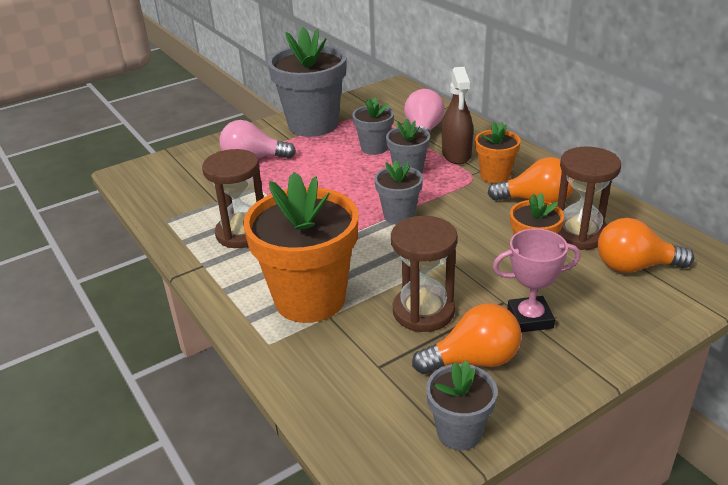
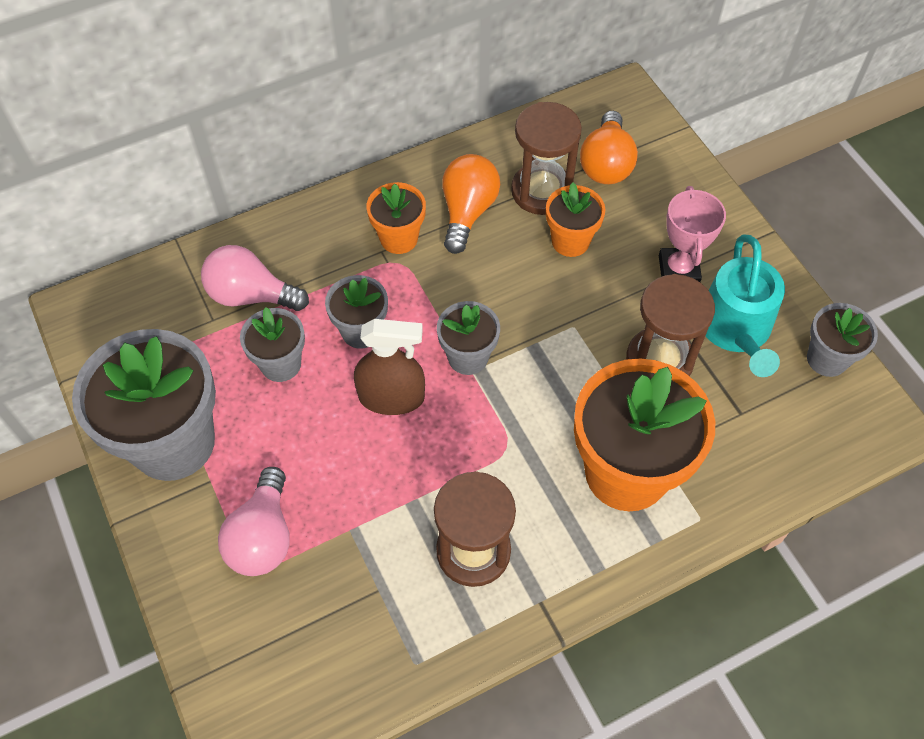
camera: 85 degrees left, 25 degrees up
orange light bulb [412,303,521,374] -> turquoise watering can [706,235,785,377]
brown spray bottle [442,67,473,164] -> brown spray bottle moved to [354,319,425,415]

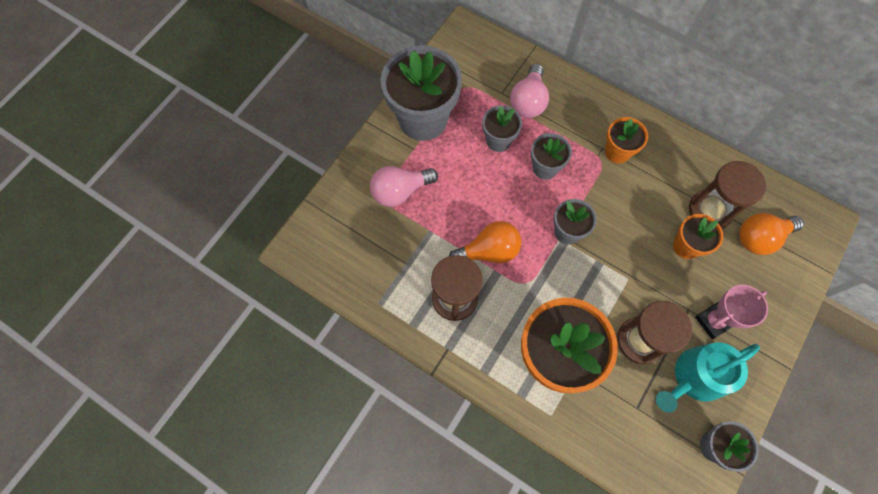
camera: 60 degrees right, 10 degrees up
pink light bulb [201,245,309,311] -> pink light bulb turned 150 degrees counterclockwise [510,64,549,118]
brown spray bottle [354,319,425,415] -> none
orange light bulb [442,154,500,254] -> orange light bulb moved to [449,221,522,263]

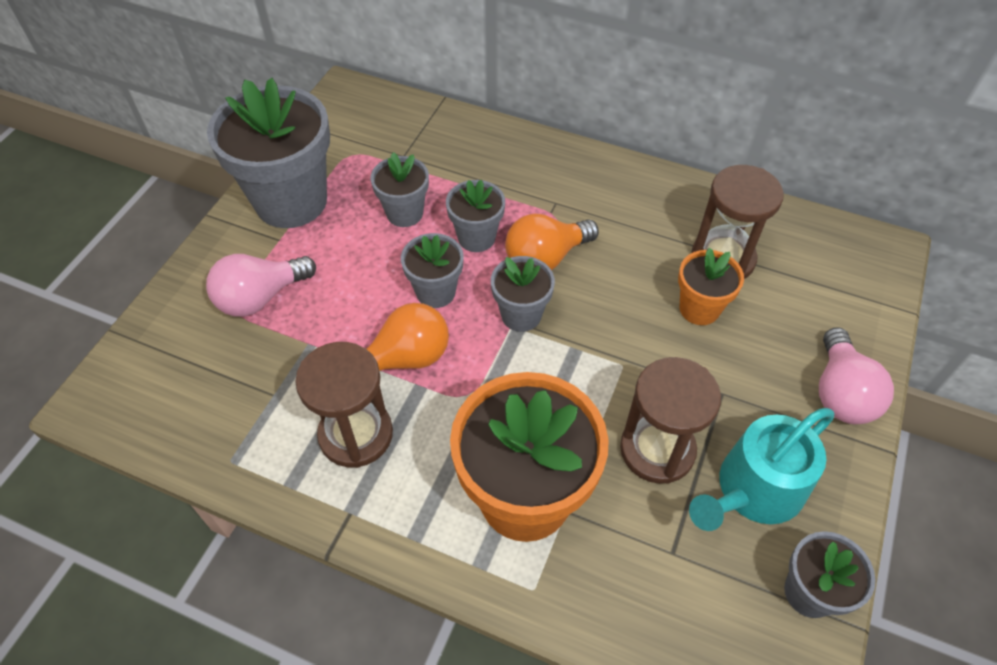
camera: 10 degrees left, 15 degrees down
pink light bulb [510,64,549,118] -> pink light bulb moved to [819,327,894,424]
orange flower pot [605,117,648,164] -> none
pink trophy [695,285,768,339] -> none
orange light bulb [739,213,804,255] -> orange light bulb moved to [505,214,599,270]
none -> grey flower pot [401,233,464,308]

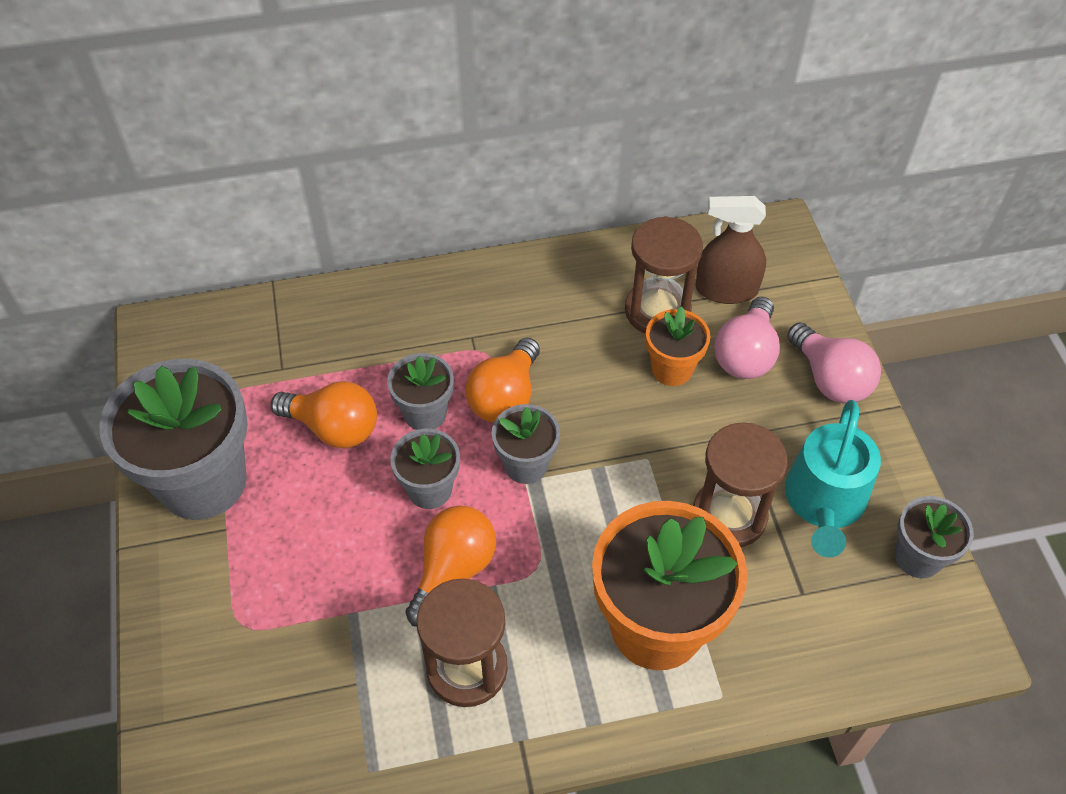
camera: 35 degrees left, 0 degrees up
pink light bulb [206,254,316,317] -> pink light bulb moved to [714,296,780,379]
grey flower pot [371,152,429,227] -> orange light bulb [270,381,377,449]
none -> brown spray bottle [695,196,766,304]

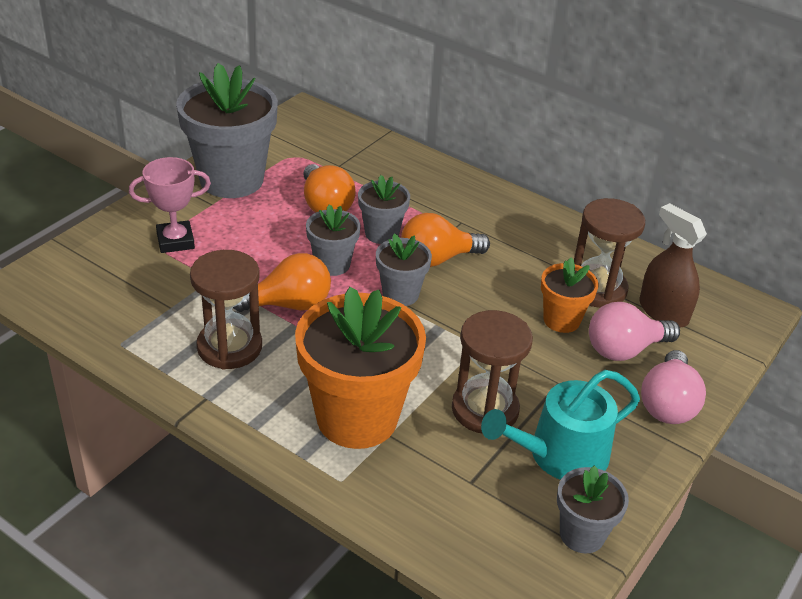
camera: 45 degrees right, 15 degrees down
none -> pink trophy [129,157,211,253]

